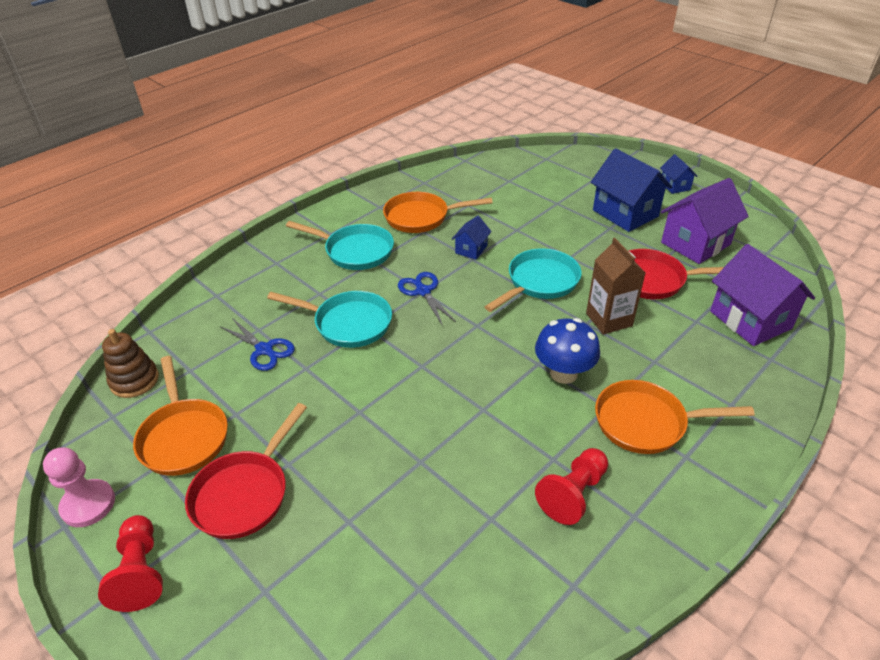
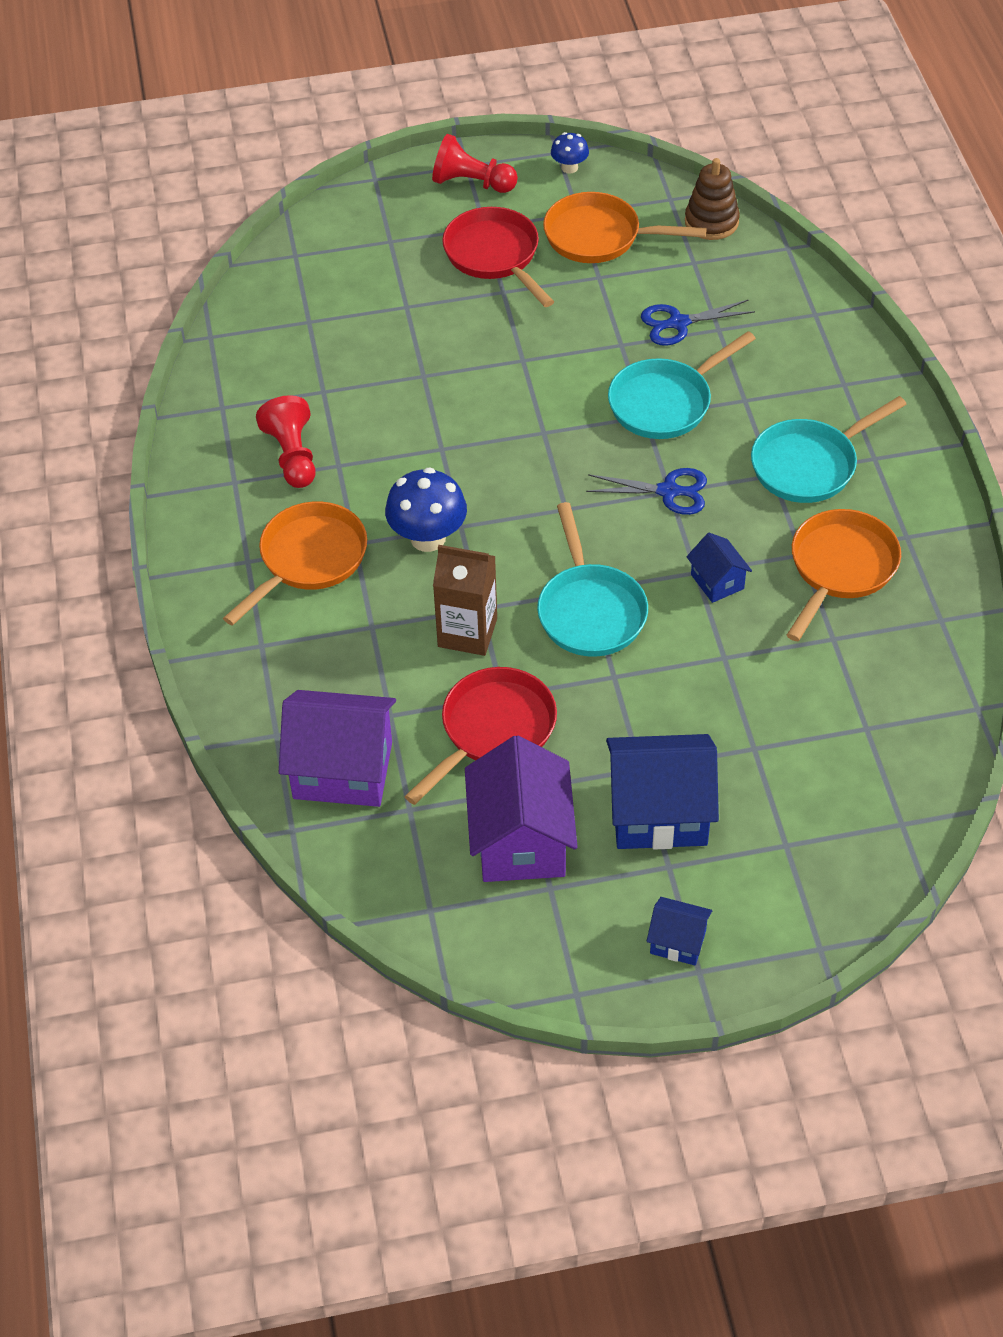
camera: 125 degrees right, 10 degrees up
pink pawn [43,447,115,527] -> blue mushroom [551,132,589,174]

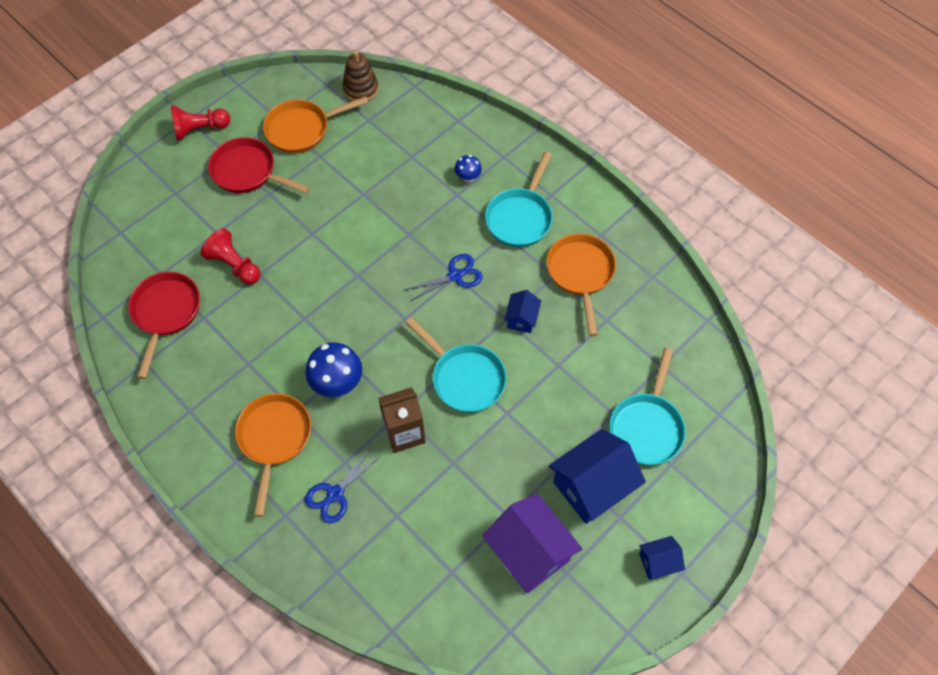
camera: 35 degrees left, 10 degrees up
red pawn [256,395,315,488] -> red pawn moved to [200,228,260,285]
purple house [279,690,396,807] -> none
red pan [404,667,557,805] -> red pan moved to [128,272,200,379]
blue mushroom [551,132,589,174] -> blue mushroom moved to [455,155,482,182]
turquoise pan [608,331,756,439] -> turquoise pan moved to [610,347,686,465]
blue scissors [641,300,755,346] -> blue scissors moved to [305,447,382,523]
blue house [687,533,752,603] -> blue house turned 75 degrees clockwise [504,290,541,333]

